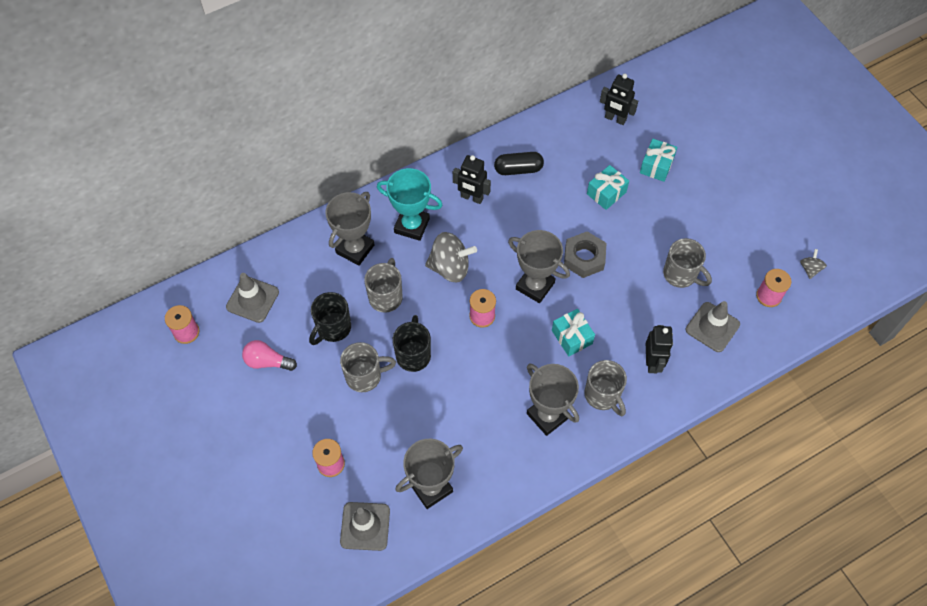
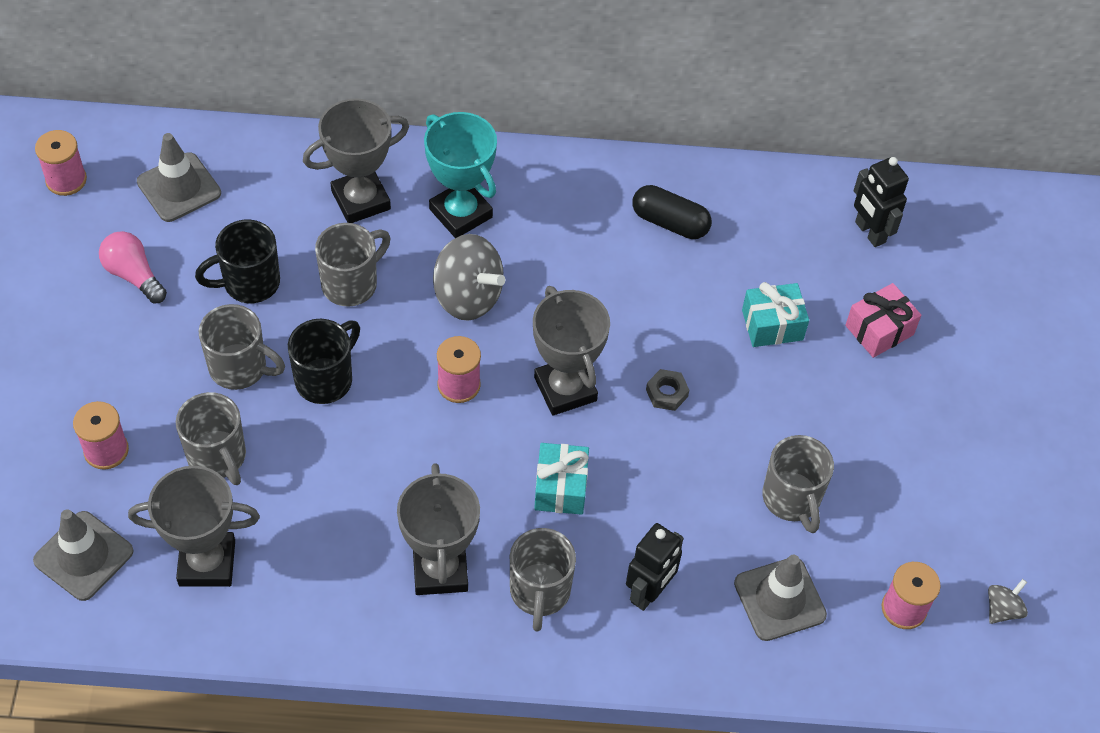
camera: 30 degrees right, 5 degrees down
black robot [453,155,491,204] -> none
grey nut [564,231,606,278] -> grey nut [646,369,689,411], size x0.55
turquoise gift [640,139,677,182] -> pink gift [845,283,921,358]
none -> grey mug [176,392,246,485]

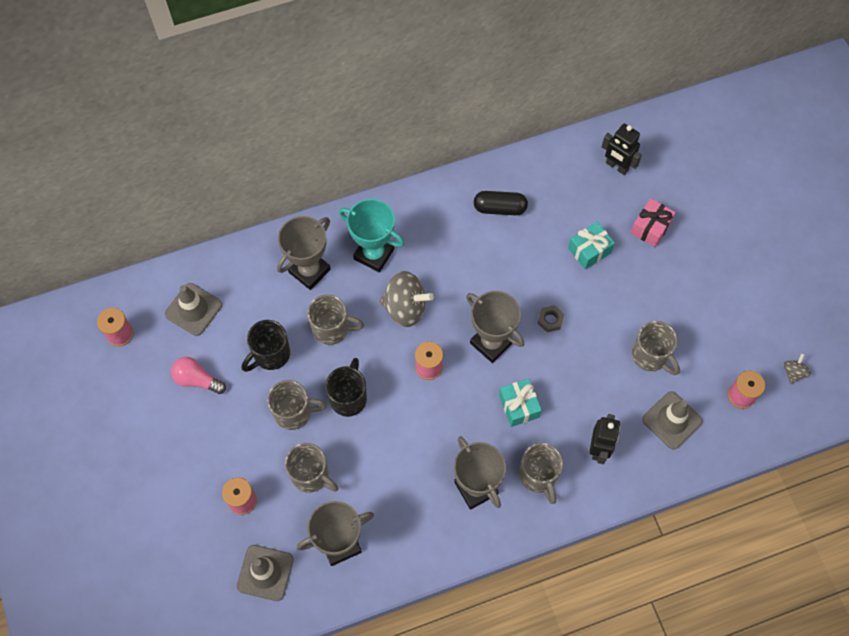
camera: 20 degrees left, 10 degrees up
grey mug [315,223,390,307] -> grey mug turned 75 degrees clockwise [307,294,364,345]

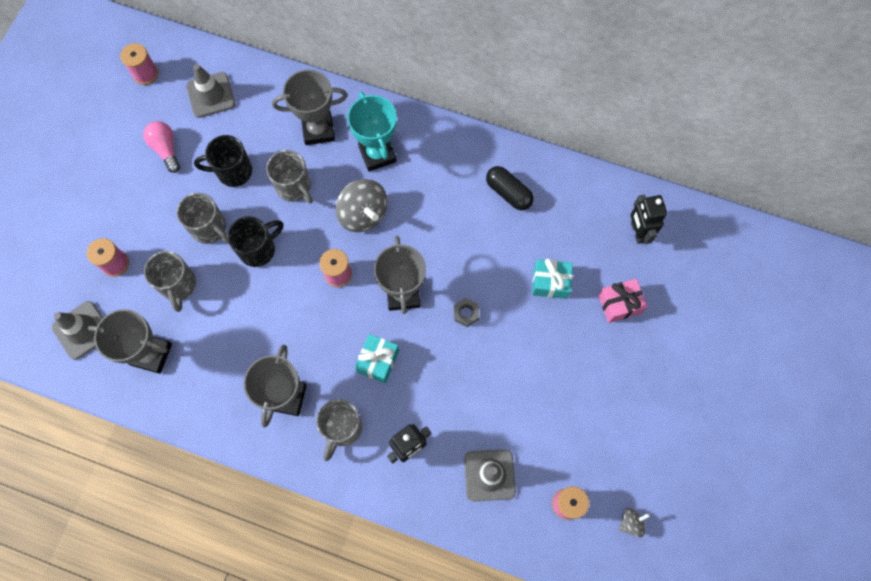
camera: 40 degrees right, 5 degrees up
grey mug [632,321,680,375] -> none

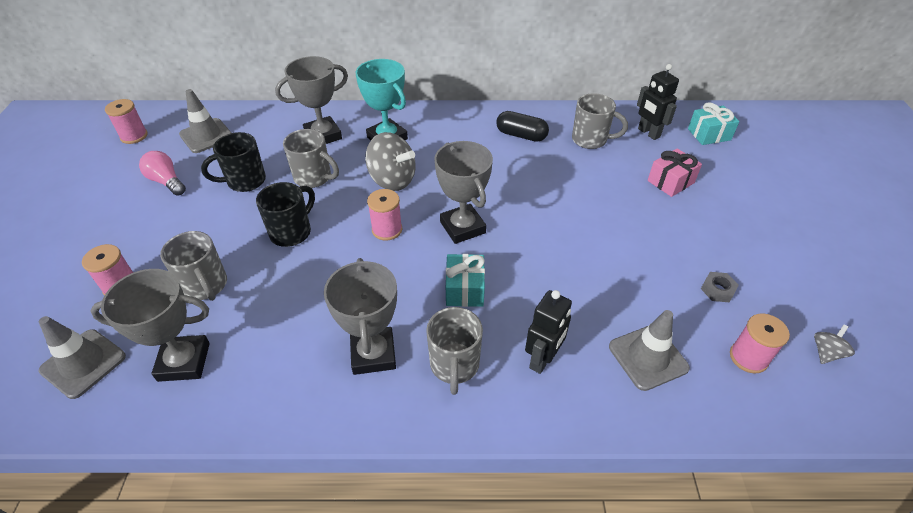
camera: 20 degrees left, 25 degrees down
grey mug [177,193,228,244] -> grey mug moved to [572,93,628,149]
grey nut [454,298,479,327] -> grey nut moved to [701,272,739,302]
turquoise gift [532,258,573,299] -> turquoise gift moved to [688,102,739,145]

